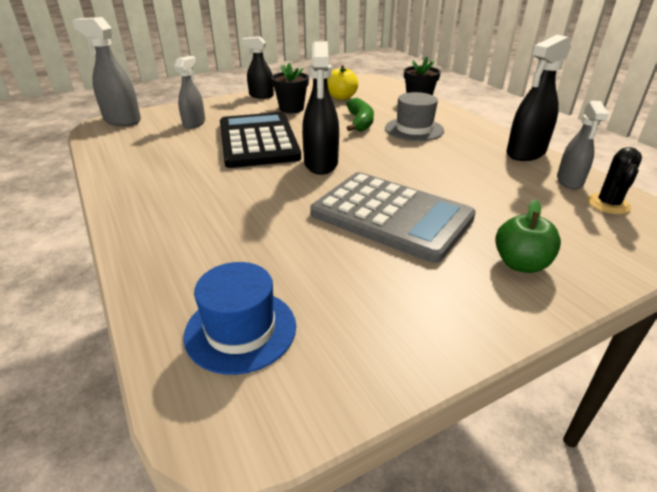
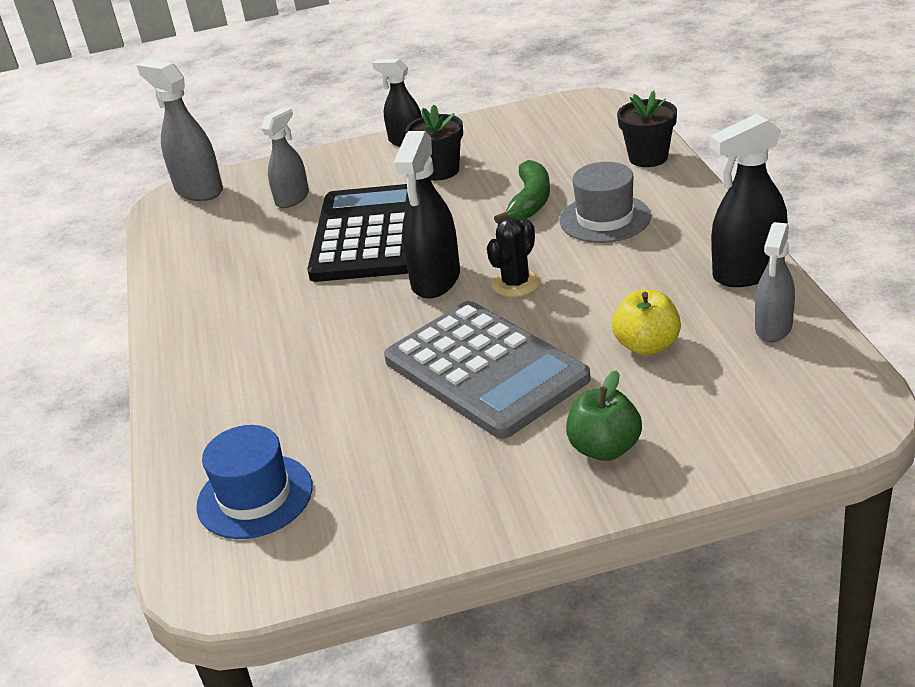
camera: 20 degrees right, 0 degrees up
yellow apple [327,65,358,100] -> yellow apple moved to [612,290,681,356]
black cactus [587,147,642,214] -> black cactus moved to [487,218,541,297]

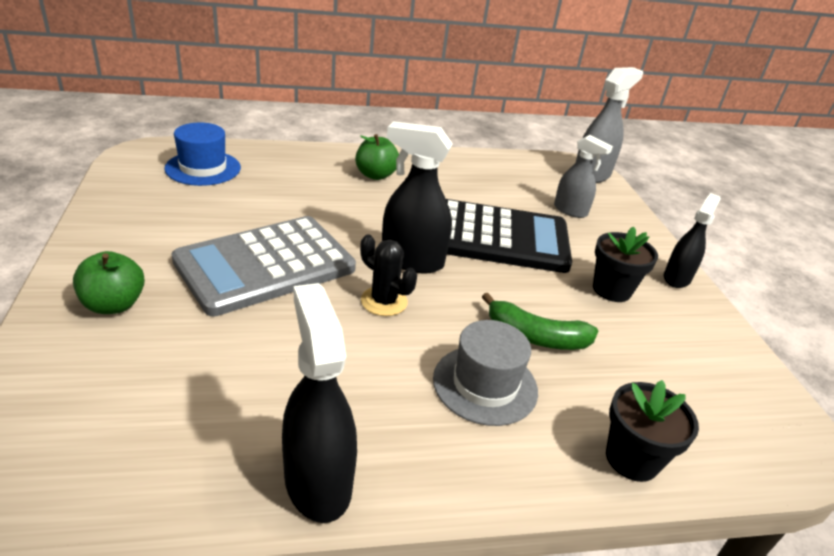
camera: 85 degrees right, 0 degrees up
yellow apple [612,290,681,356] -> none
grey spray bottle [755,222,795,342] -> none
none -> green apple [355,134,399,180]

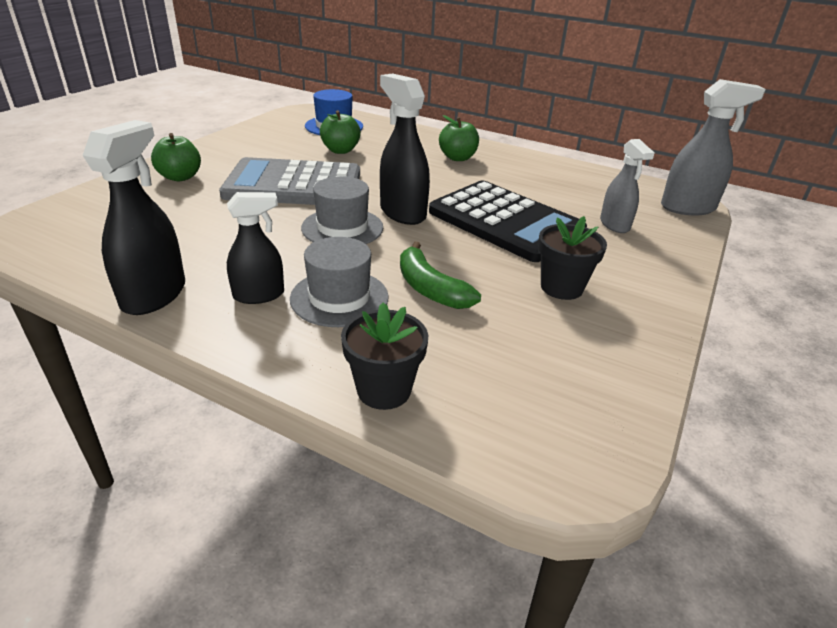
camera: 40 degrees right, 0 degrees up
black cactus [360,234,417,316] -> grey hat [301,176,383,244]
black spray bottle [664,193,721,288] -> black spray bottle moved to [227,192,284,304]
none -> green apple [320,110,361,154]

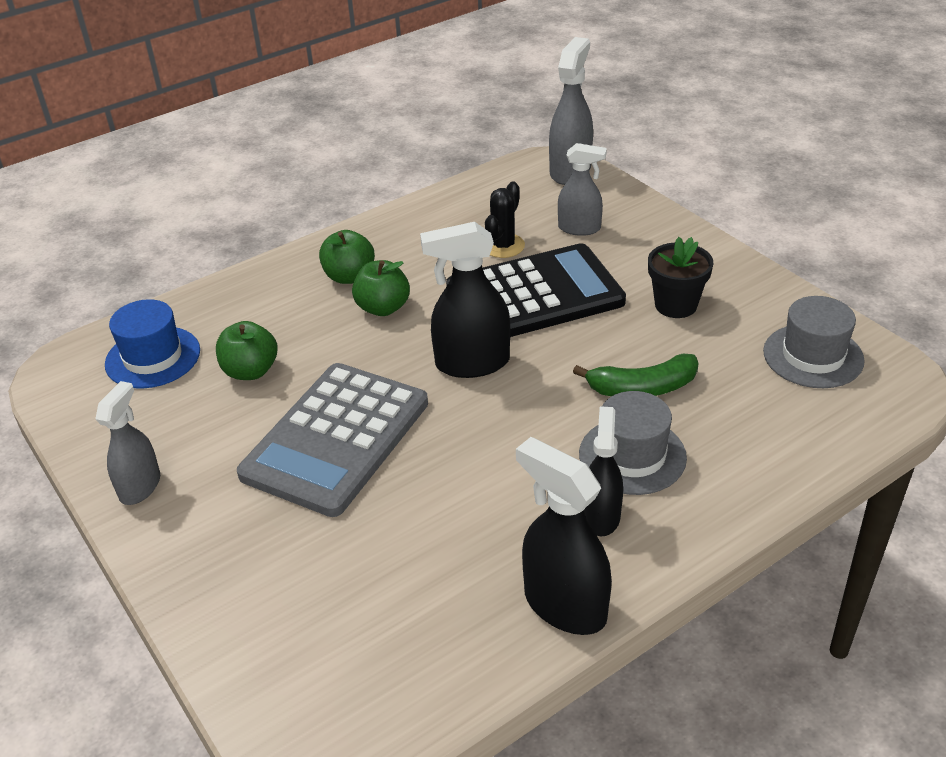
camera: 60 degrees left, 5 degrees up
green apple [151,133,201,181] -> green apple moved to [352,260,410,316]
grey hat [301,176,383,244] -> grey hat moved to [763,296,865,388]
black flower pot [341,302,428,410] -> none
none -> grey spray bottle [95,381,160,505]
none -> black cactus [485,181,525,258]

